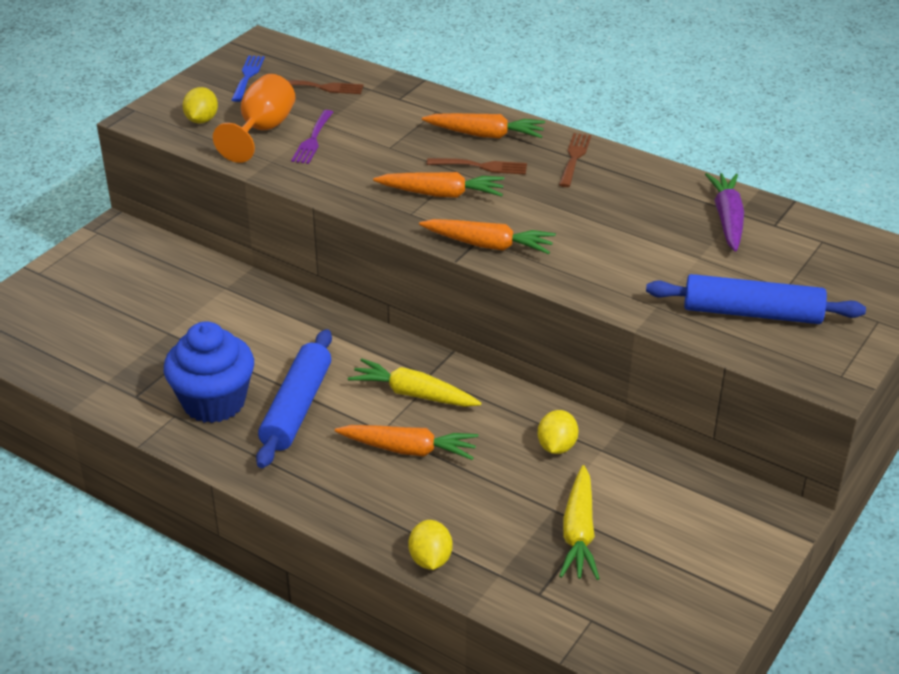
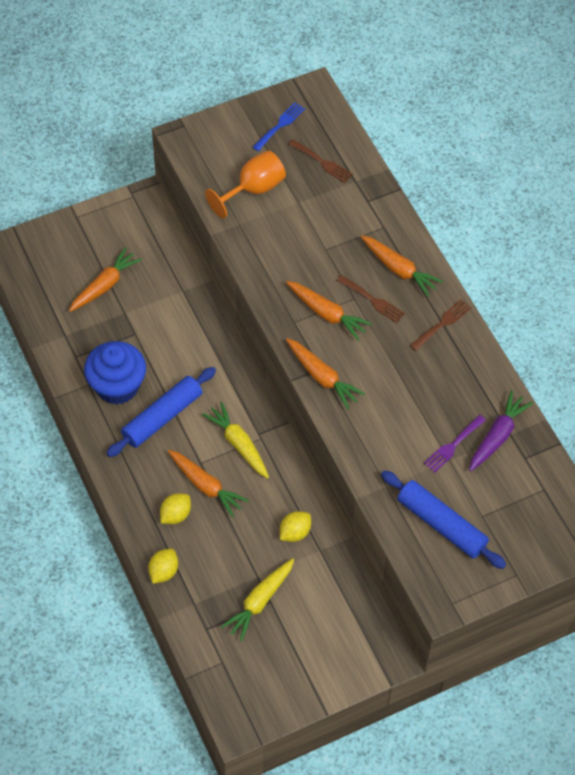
camera: 30 degrees right, 20 degrees up
yellow lemon [183,87,218,123] -> yellow lemon moved to [160,493,191,524]
purple fork [291,110,333,164] -> purple fork moved to [424,415,486,473]
none -> orange carrot [69,247,142,312]

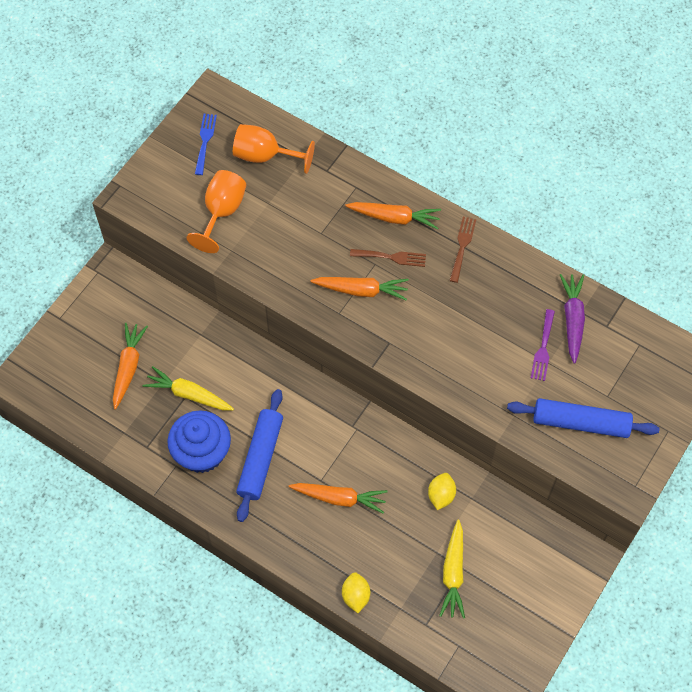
camera: 30 degrees left, 5 degrees up
yellow lemon [160,493,191,524] -> none
yellow carrot [202,402,269,479] -> yellow carrot moved to [143,366,234,410]
orange carrot [286,338,365,409] -> none
brown fork [288,139,353,183] -> orange goblet [233,124,315,174]

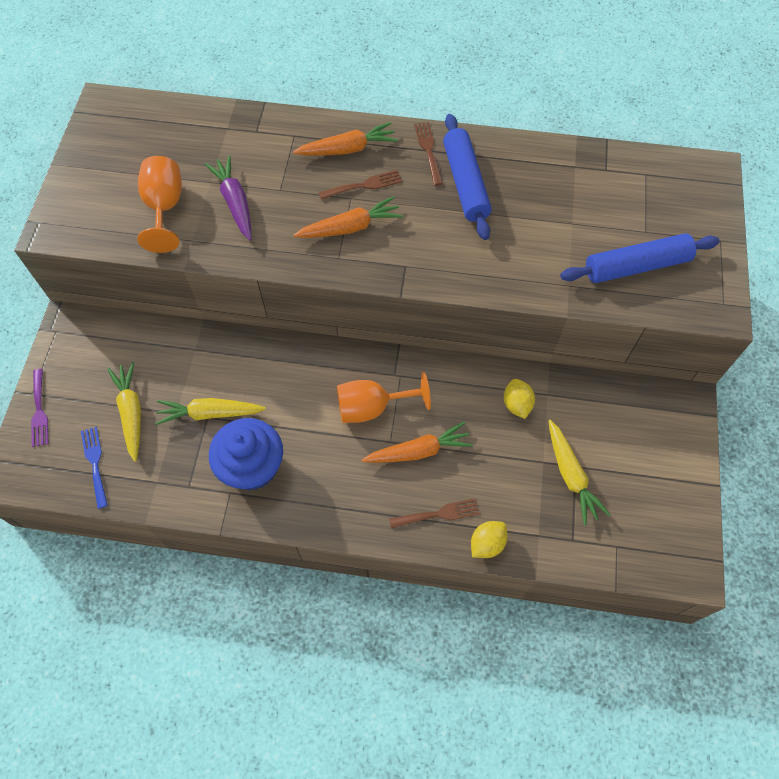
camera: 25 degrees left, 0 degrees up
orange carrot [113,323,148,409] -> yellow carrot [107,362,141,462]
blue fork [195,114,217,175] -> blue fork moved to [81,427,108,509]
orange goblet [233,124,315,174] -> orange goblet moved to [337,372,431,423]
blue rolling pin [236,389,283,522] -> blue rolling pin moved to [443,114,492,240]
yellow lemon [342,572,370,613] -> yellow lemon turned 75 degrees clockwise [471,521,508,558]
purple fork [531,309,555,381] -> purple fork moved to [31,369,49,447]
purple carrot [560,274,585,364] -> purple carrot moved to [205,155,252,241]
none -> brown fork [389,498,480,528]

